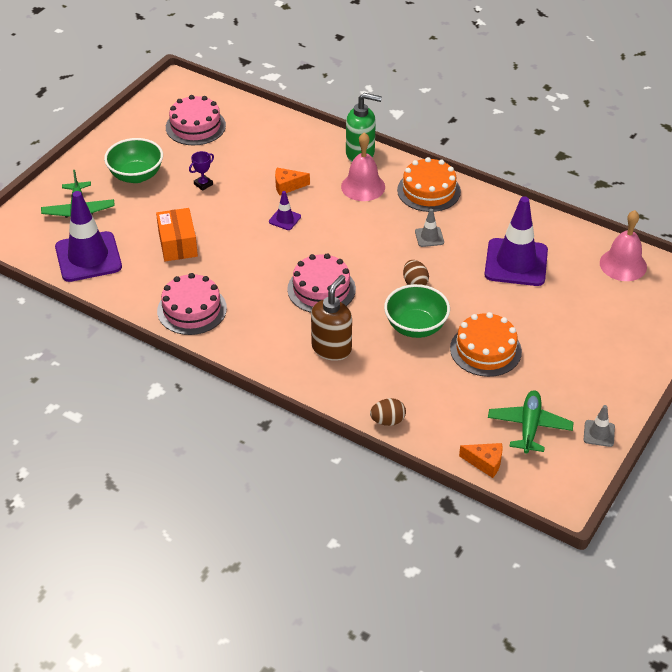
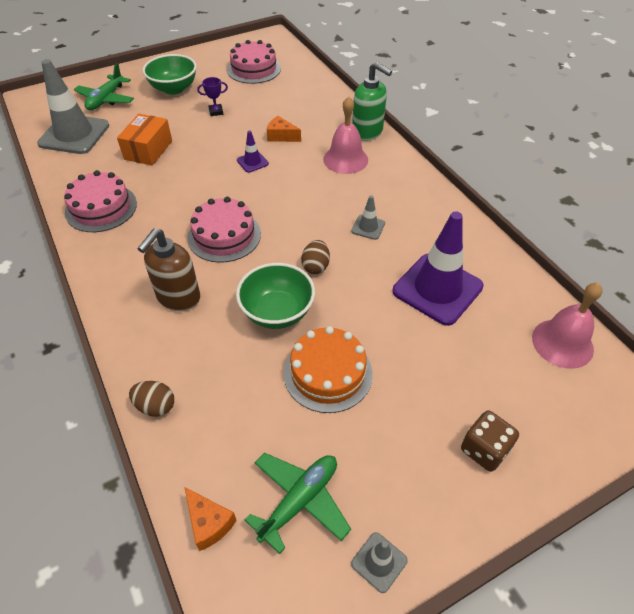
camera: 30 degrees right, 5 degrees up
purple traffic cone [55,191,122,282] -> grey traffic cone [37,59,109,154]
brown soap dispenser [311,275,352,361] -> brown soap dispenser turned 150 degrees clockwise [137,228,200,311]
orange cake [397,157,461,212] -> none
none -> brown dice [461,410,519,472]

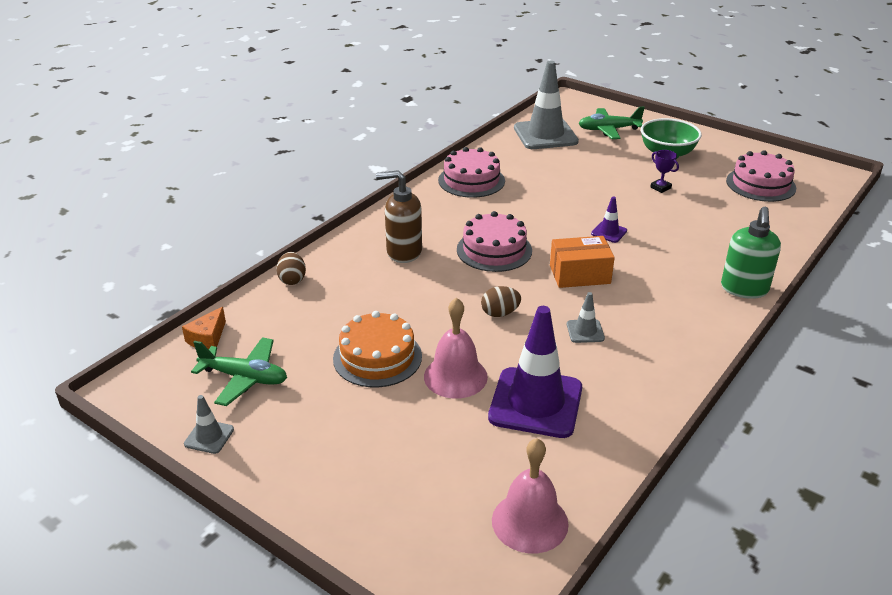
camera: 65 degrees right, 15 degrees down
orange box [117,114,172,166] -> orange box moved to [550,236,615,288]
green bowl [236,263,315,329] -> none
orange cheese [267,116,301,142] -> none
pink bell [323,97,368,174] -> pink bell moved to [424,297,488,399]
brown dice [461,410,519,472] -> none

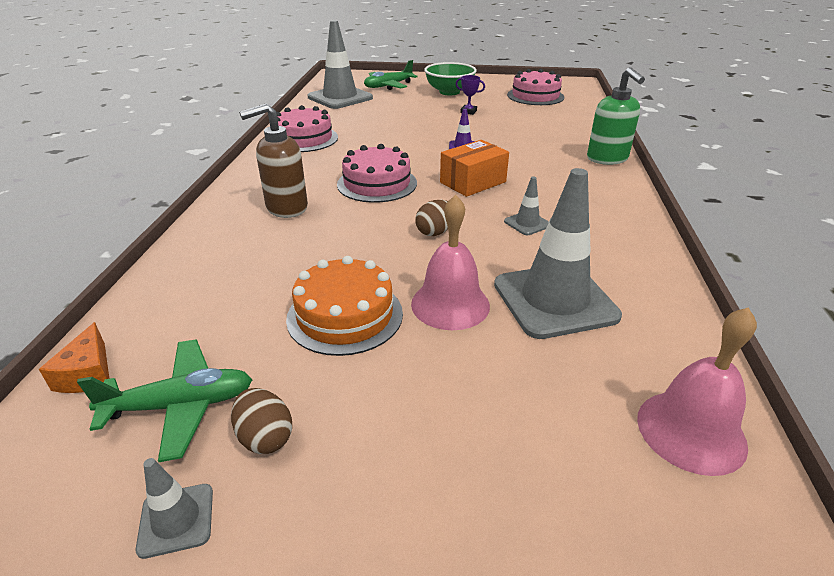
camera: 30 degrees left, 0 degrees up
brown egg [276,252,306,285] -> brown egg moved to [231,388,292,454]
purple traffic cone [488,306,582,438] -> grey traffic cone [494,168,622,339]

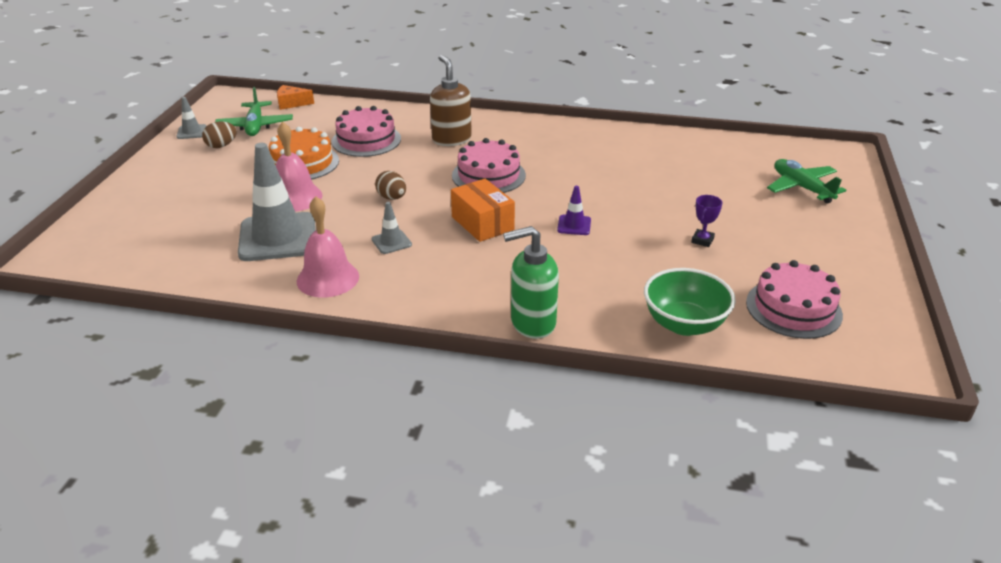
camera: 95 degrees right, 0 degrees up
pink cake [276,105,338,152] -> pink cake moved to [332,106,401,157]
grey traffic cone [307,20,373,109] -> none
green bowl [424,62,477,95] -> green bowl moved to [644,268,736,336]
pink bell [637,307,757,476] -> pink bell moved to [297,196,359,298]

